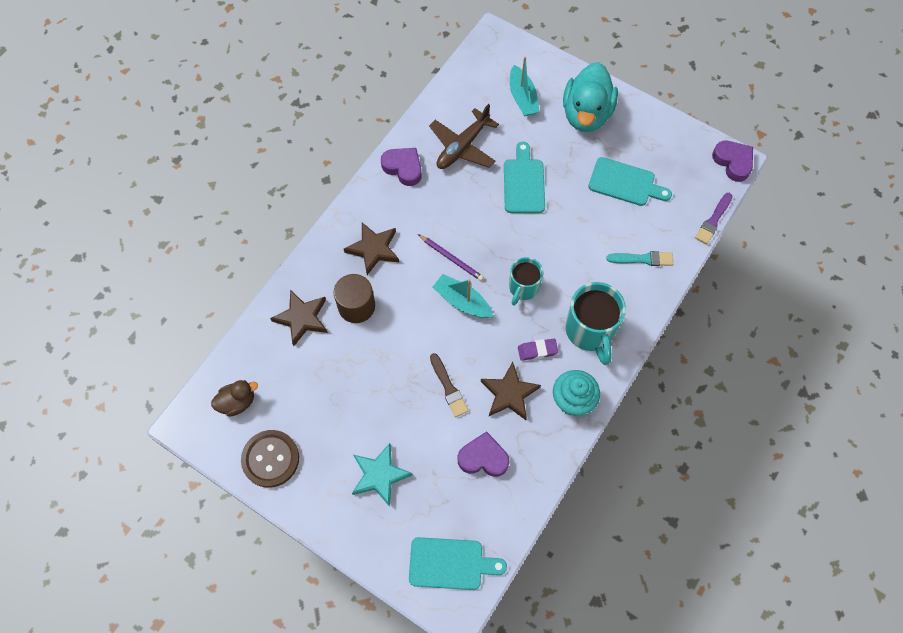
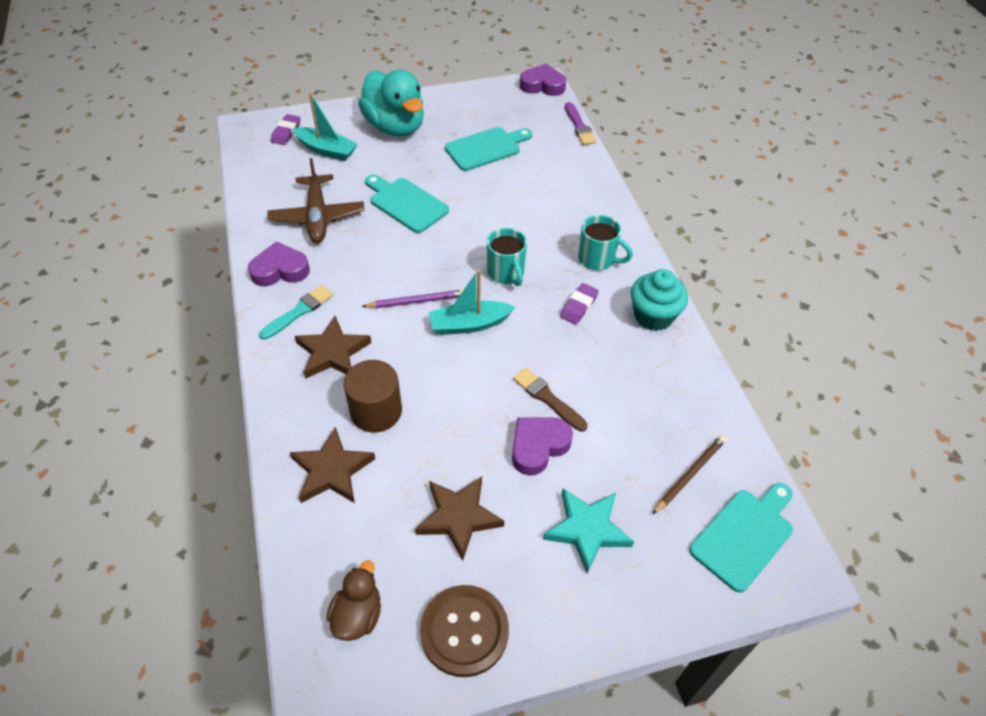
camera: 50 degrees left, 15 degrees down
brown brush [430,353,468,417] -> brown brush turned 150 degrees counterclockwise [513,367,587,432]
purple heart [458,431,509,477] -> purple heart moved to [512,417,573,476]
brown star [481,362,541,420] -> brown star moved to [415,477,504,560]
turquoise mug [565,282,626,365] -> turquoise mug [578,215,633,270], size x0.63
turquoise brush [606,251,673,266] -> turquoise brush moved to [259,285,333,340]
none -> purple eraser [271,114,300,145]
none -> brown pencil [652,435,726,515]

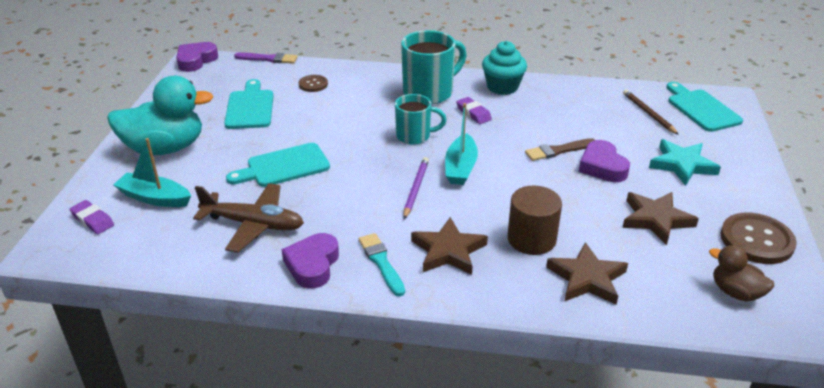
camera: 65 degrees left, 15 degrees down
turquoise boat [292,93,358,161] -> turquoise boat turned 120 degrees counterclockwise [113,138,191,207]
turquoise mug [578,215,633,270] -> turquoise mug [401,30,467,105], size x1.59
none -> brown button [299,75,328,92]

